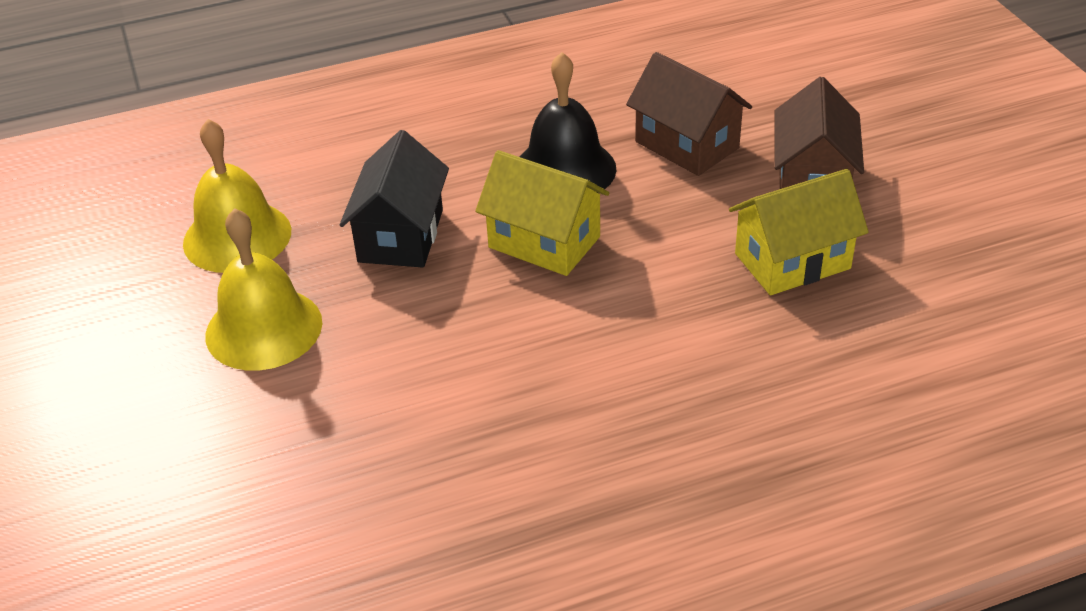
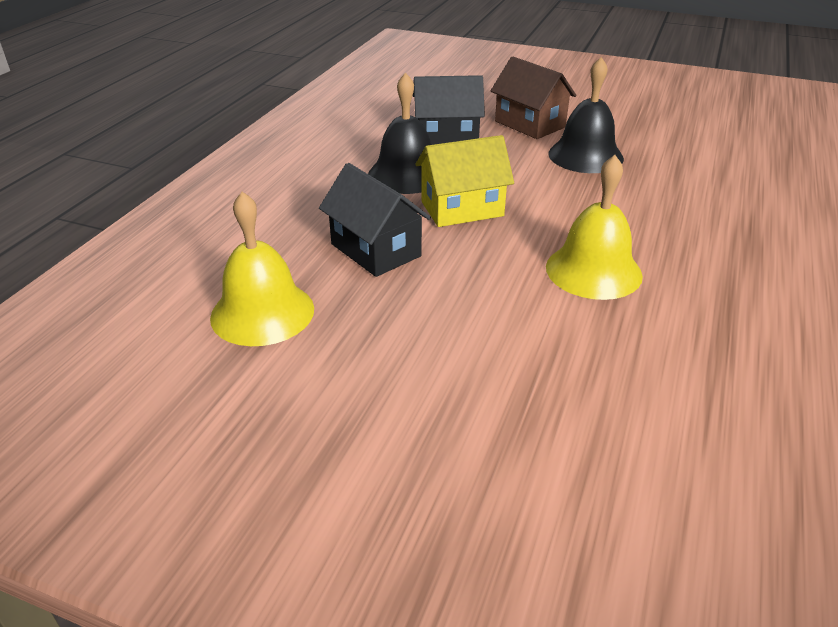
camera: 50 degrees left, 5 degrees down
yellow bell [205,208,322,371] -> yellow bell moved to [546,155,643,300]
brown house [626,52,752,176] -> black house [413,75,485,145]
yellow house [729,169,869,295] -> black bell [548,57,624,173]

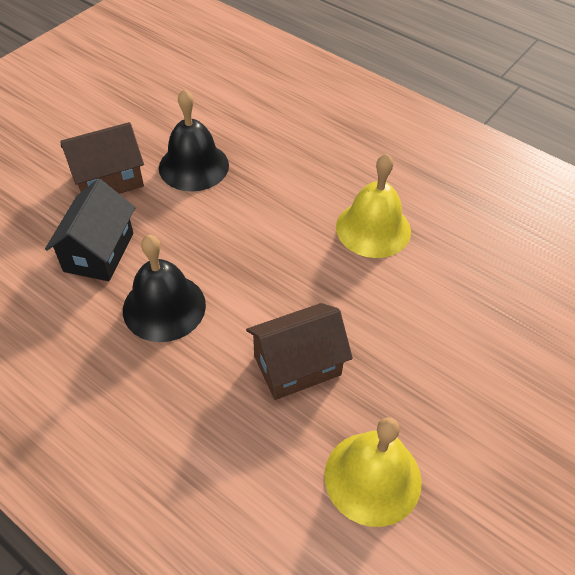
camera: 75 degrees left, 15 degrees up
black house [319,163,431,277] -> brown house [246,303,353,400]
yellow house [415,135,514,227] -> none

